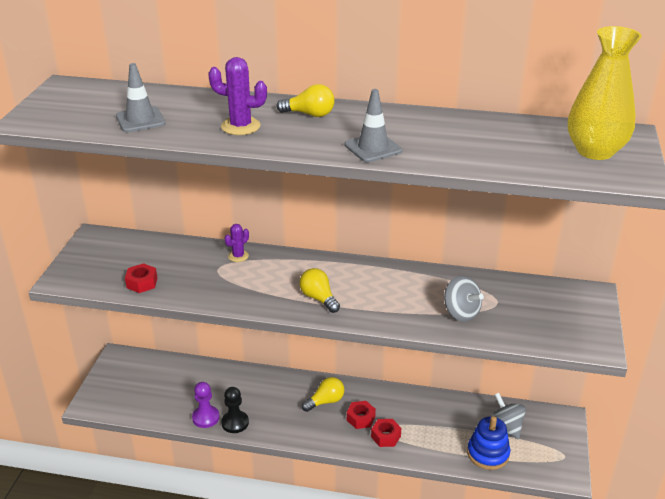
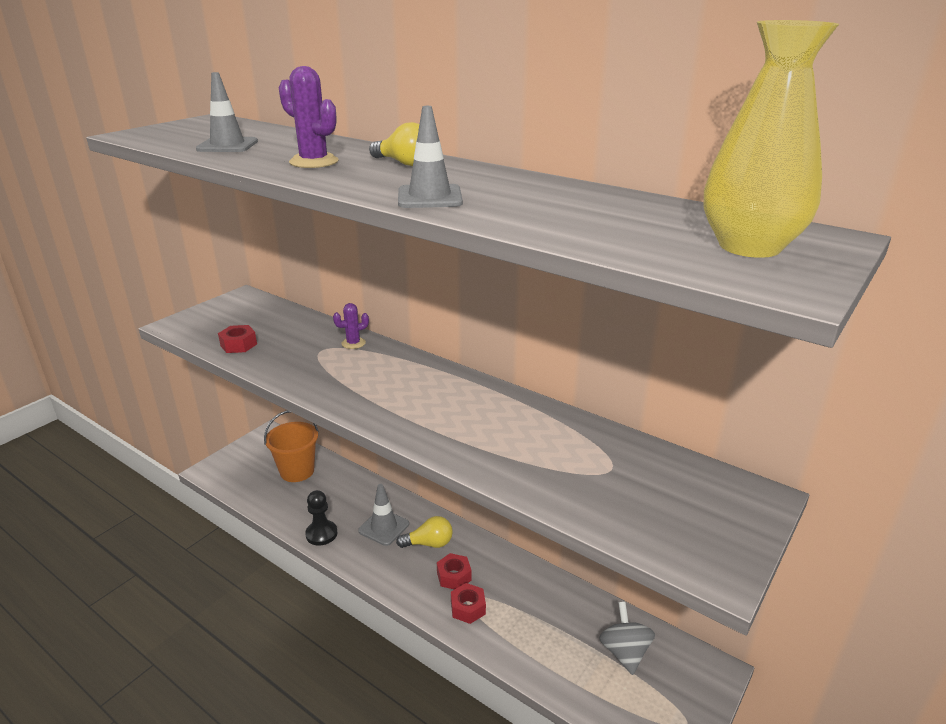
camera: 25 degrees right, 5 degrees down
purple pawn [192,382,220,428] -> none
yellow light bulb [299,268,340,313] -> none
grey spinning top [444,276,484,322] -> none
blue stacking toy [467,416,510,470] -> none
none -> orange bucket [264,410,318,482]
none -> grey traffic cone [358,484,409,546]

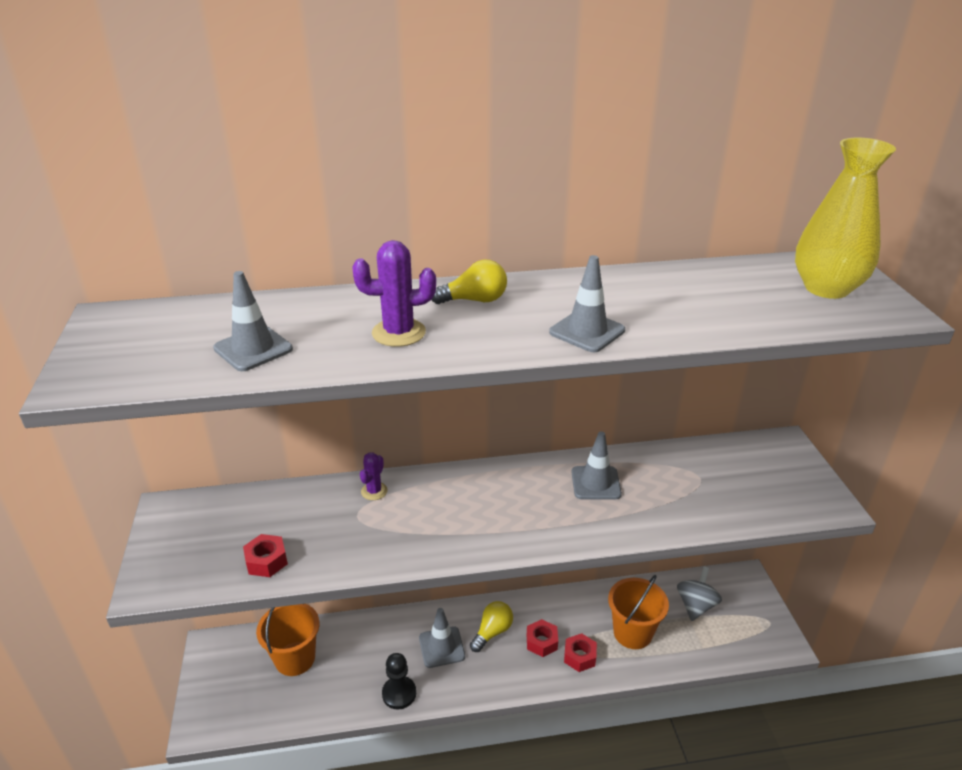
camera: 45 degrees left, 5 degrees up
grey spinning top [599,602,655,675] -> grey spinning top turned 75 degrees clockwise [677,566,722,621]
none -> grey traffic cone [572,431,622,500]
none -> orange bucket [608,575,669,649]

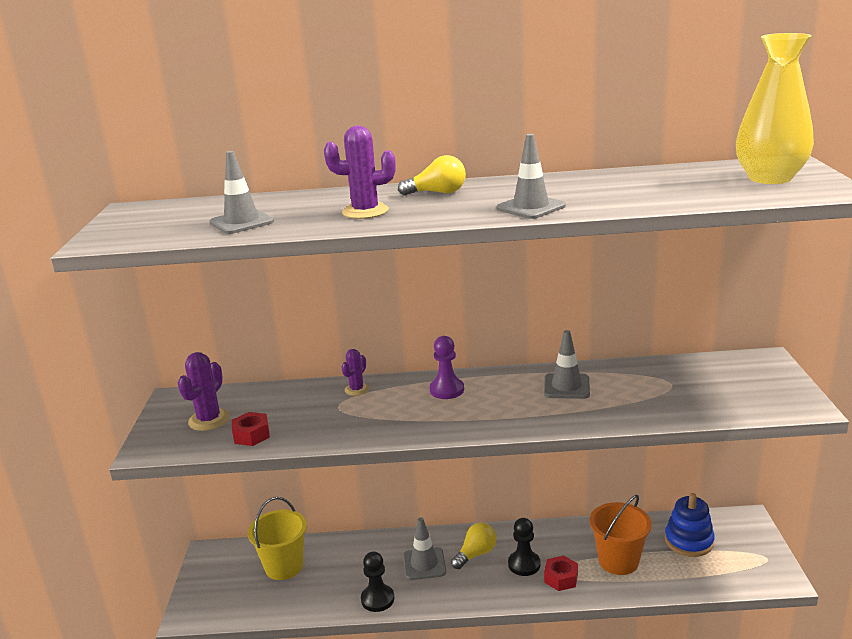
camera: 10 degrees right, 10 degrees down
orange bucket [256,604,320,676] -> yellow bucket [248,497,307,580]
red nut [527,619,558,657] -> black pawn [508,518,541,576]
grey spinning top [677,566,722,621] -> blue stacking toy [665,493,715,557]
none -> purple cactus [178,352,230,431]
none -> purple pawn [430,336,464,399]

